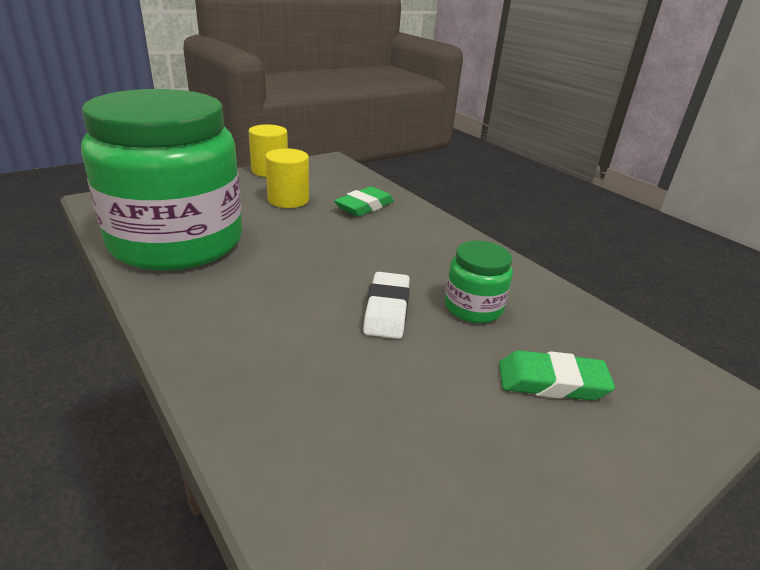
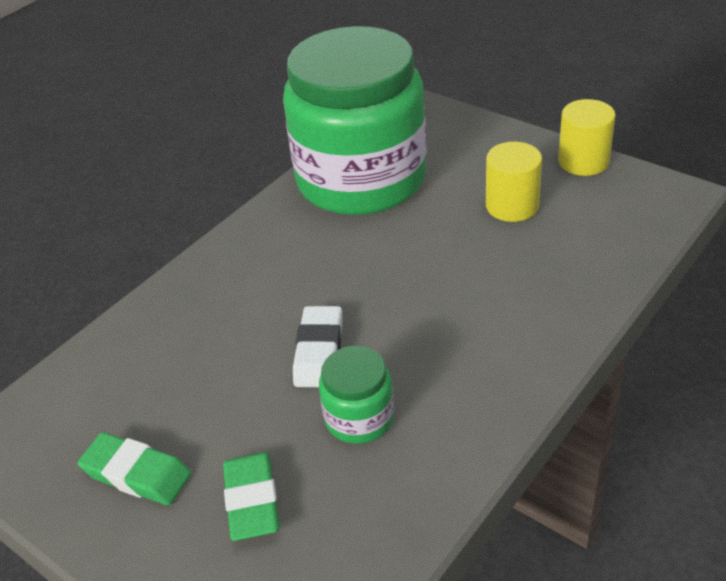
camera: 80 degrees right, 10 degrees up
green eraser [334,186,394,216] -> green eraser moved to [78,432,191,506]
white eraser [363,272,410,339] -> white eraser turned 75 degrees counterclockwise [293,306,342,387]

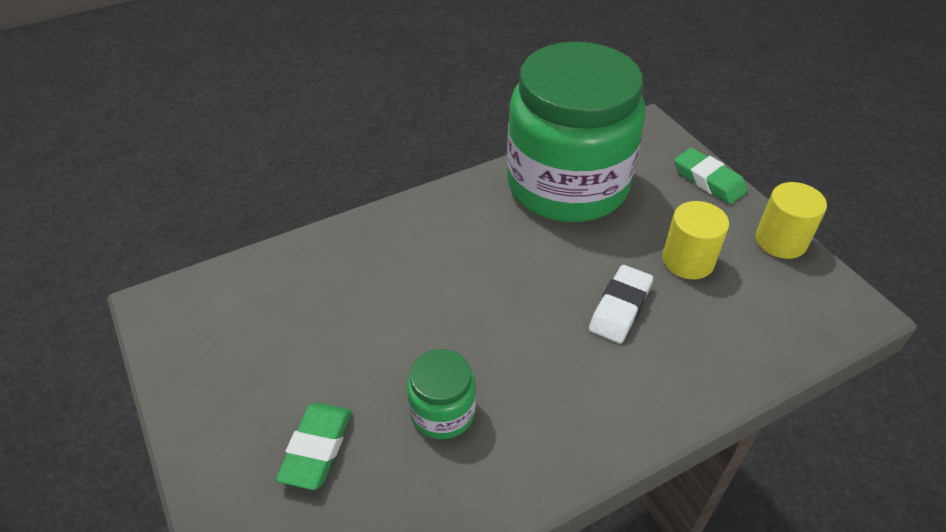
camera: 20 degrees right, 5 degrees up
green eraser [78,432,191,506] -> green eraser moved to [674,148,748,204]
white eraser [293,306,342,387] -> white eraser moved to [589,265,653,343]

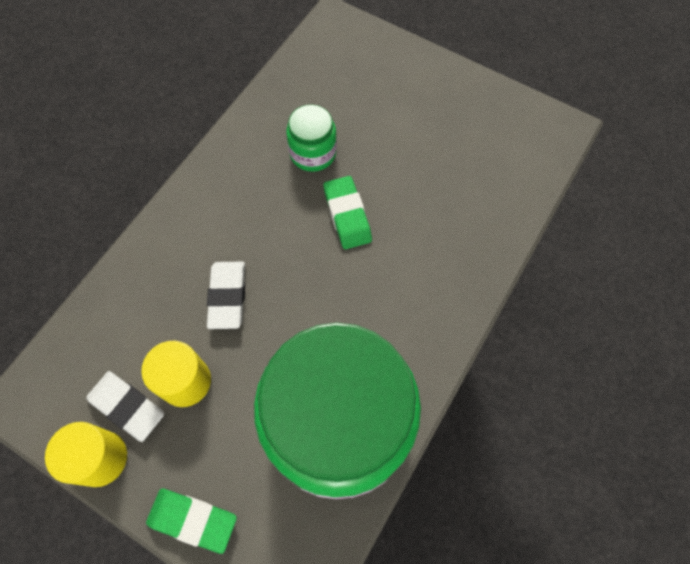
camera: 150 degrees right, 20 degrees up
green eraser [276,403,352,490] -> green eraser moved to [324,176,372,249]
none -> white eraser [86,371,164,442]

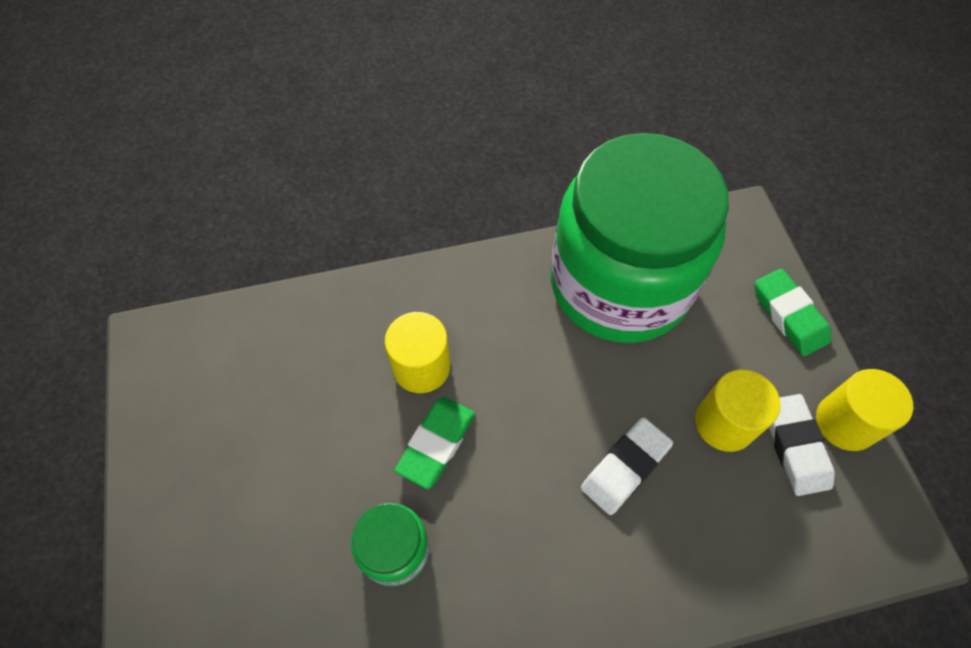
camera: 135 degrees left, 5 degrees down
none -> yellow cylinder [385,312,450,393]

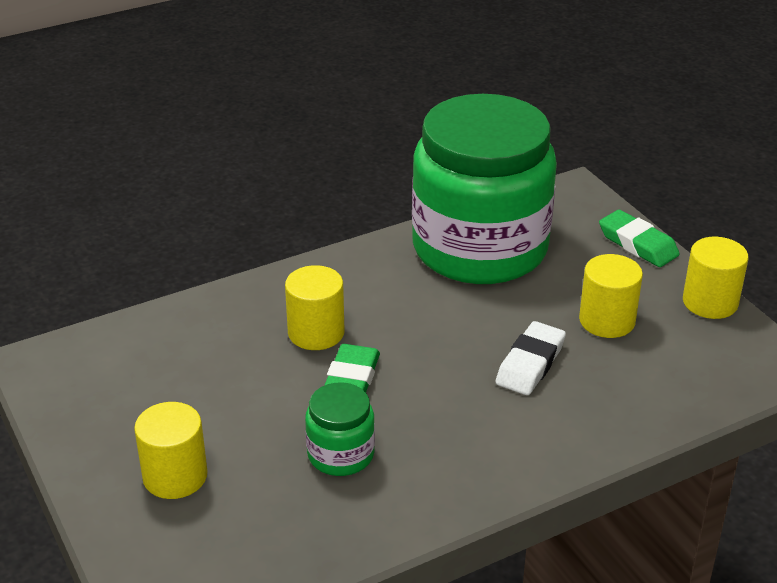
camera: 15 degrees left, 25 degrees down
white eraser [769,394,835,496] -> none
none -> yellow cylinder [134,402,207,499]

